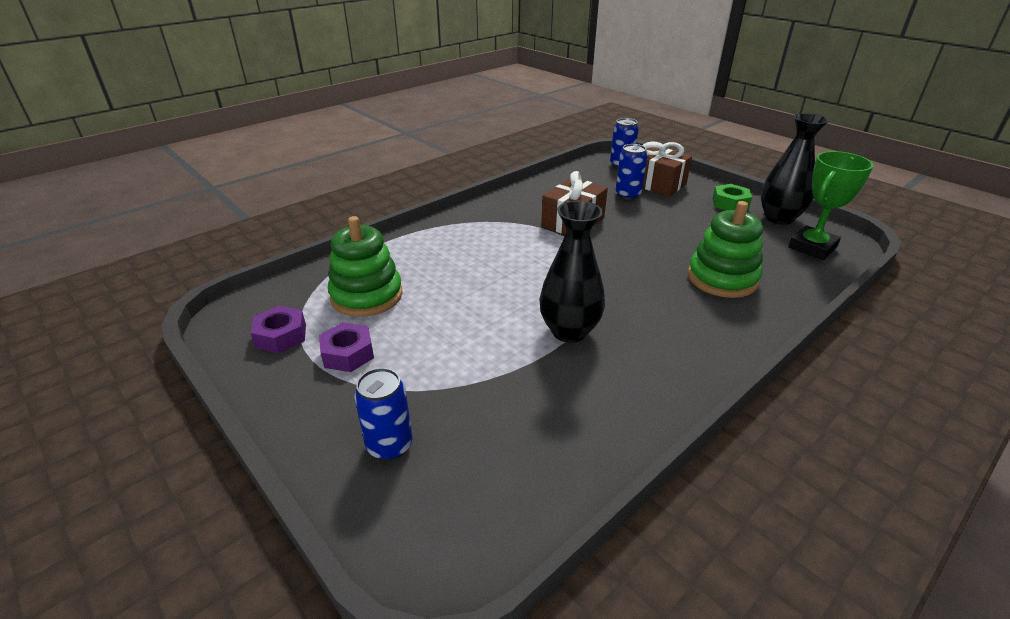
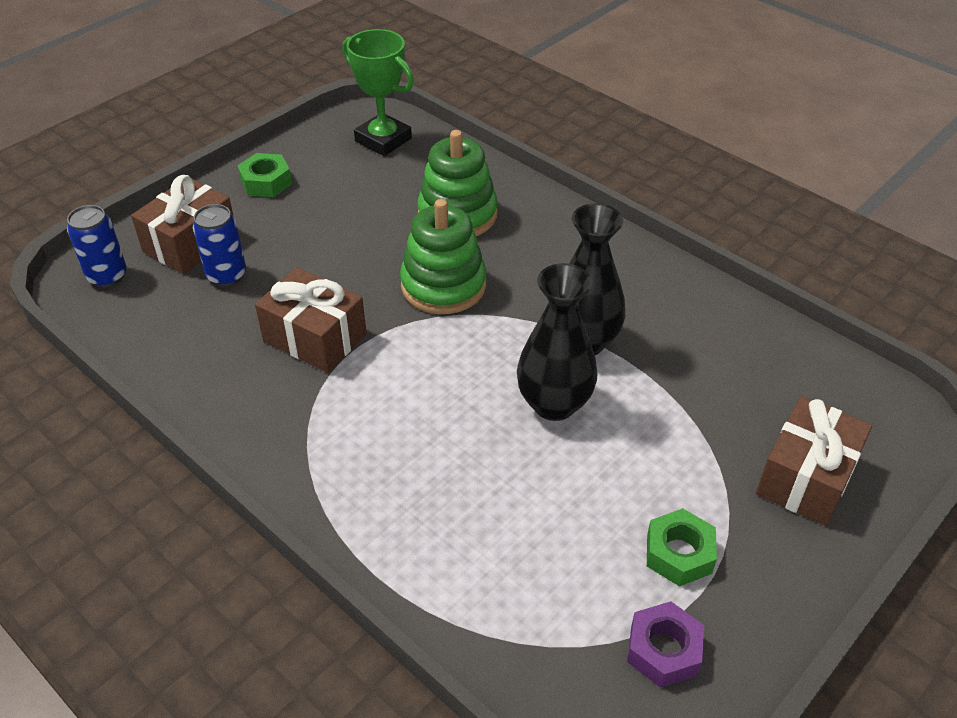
camera: 95 degrees left, 10 degrees up
purple nut [319,322,374,372] -> green nut [647,508,717,587]
green stacking toy [328,216,403,317] -> green stacking toy moved to [400,199,487,314]
blue can [354,368,413,461] -> brown gift [756,396,872,526]
black vase [761,113,829,225] -> black vase moved to [517,263,598,421]

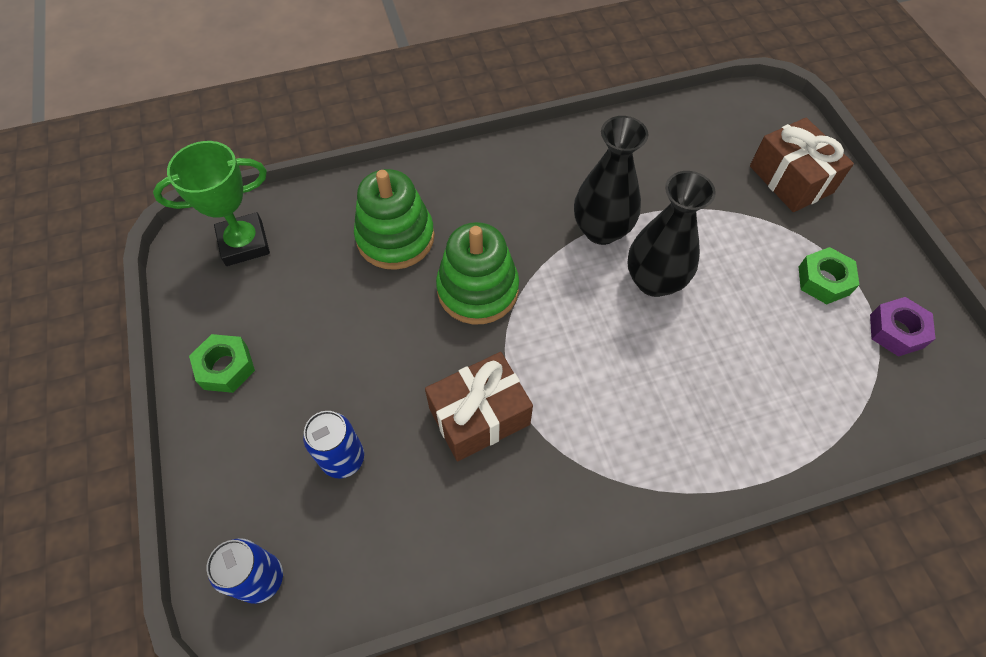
camera: 60 degrees left, 15 degrees up
brown gift [131,175,233,274] -> none

